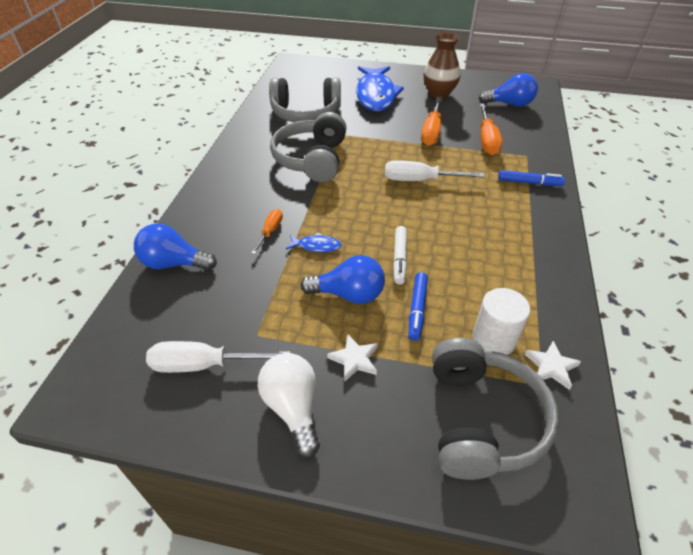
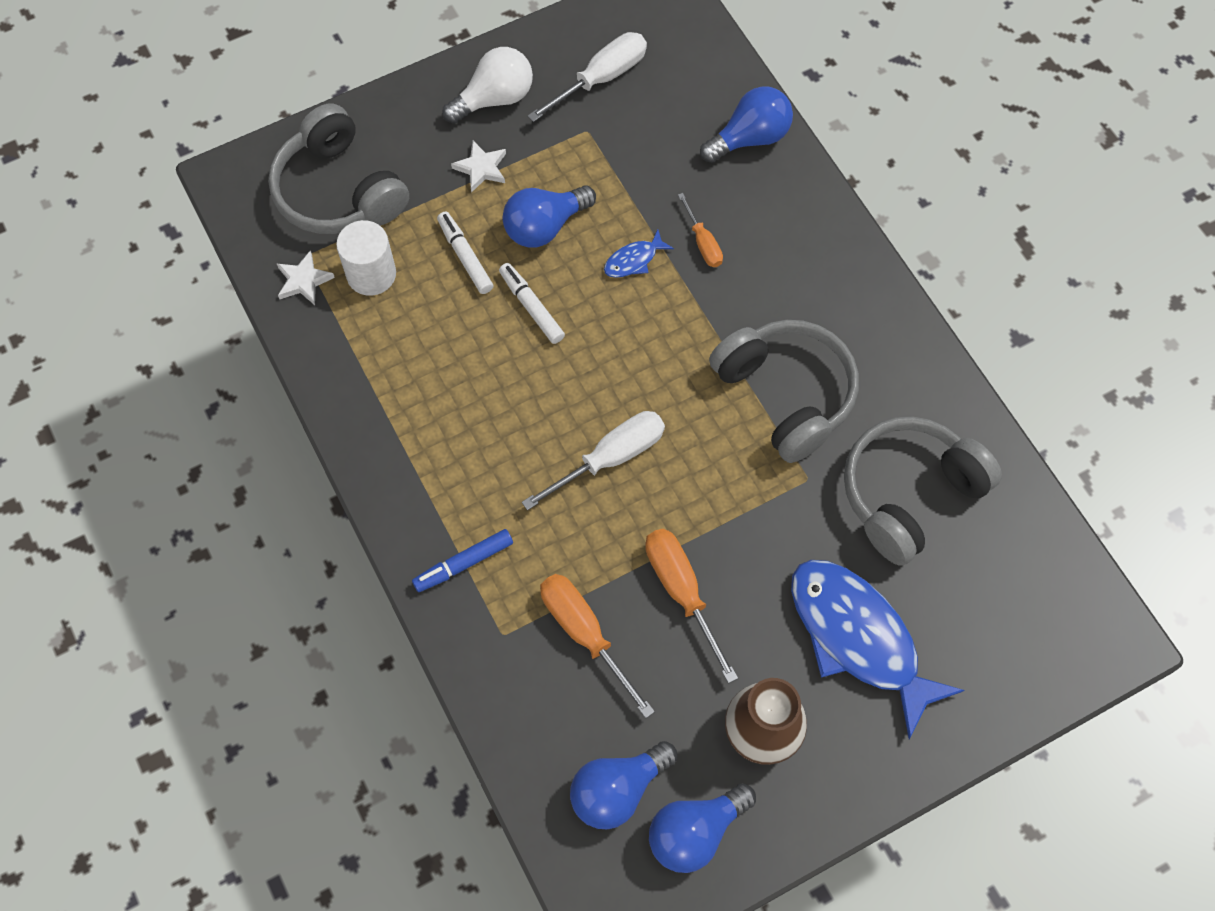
camera: 140 degrees right, 20 degrees up
white light bulb [258,353,320,458] -> white light bulb turned 60 degrees counterclockwise [442,47,533,124]
blue marker [408,272,428,341] -> white marker [437,212,493,294]
none -> blue light bulb [649,783,756,873]

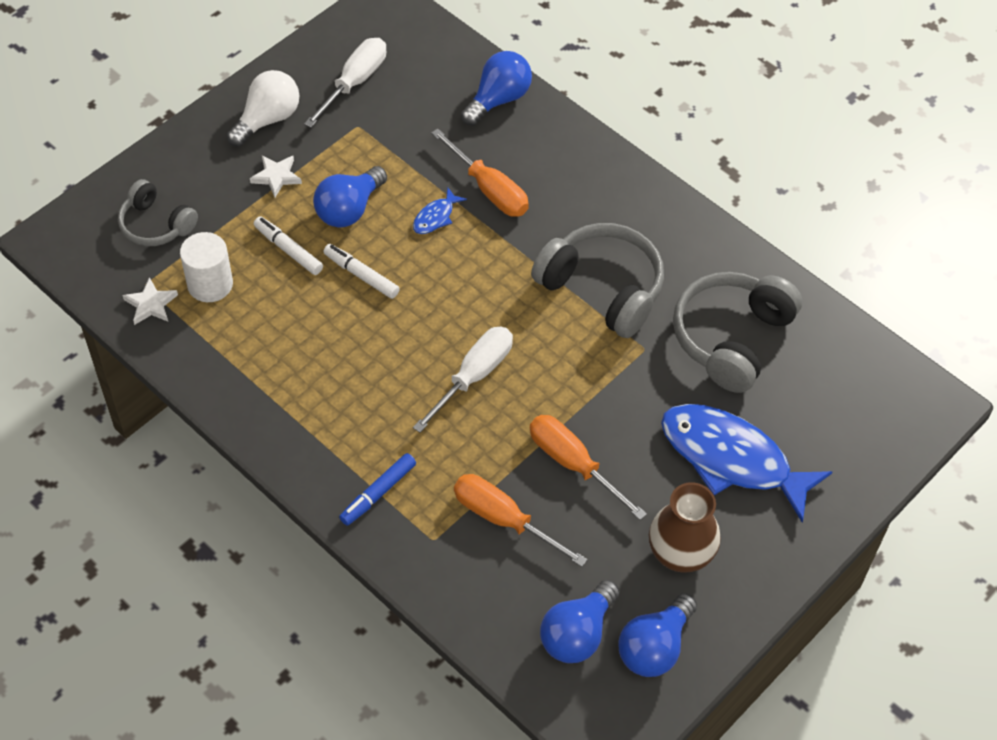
camera: 20 degrees left, 10 degrees down
grey headphones [268,103,409,234] -> grey headphones [118,179,198,246], size x0.61
orange screwdriver [678,193,723,267] -> orange screwdriver [431,128,529,217], size x1.71

